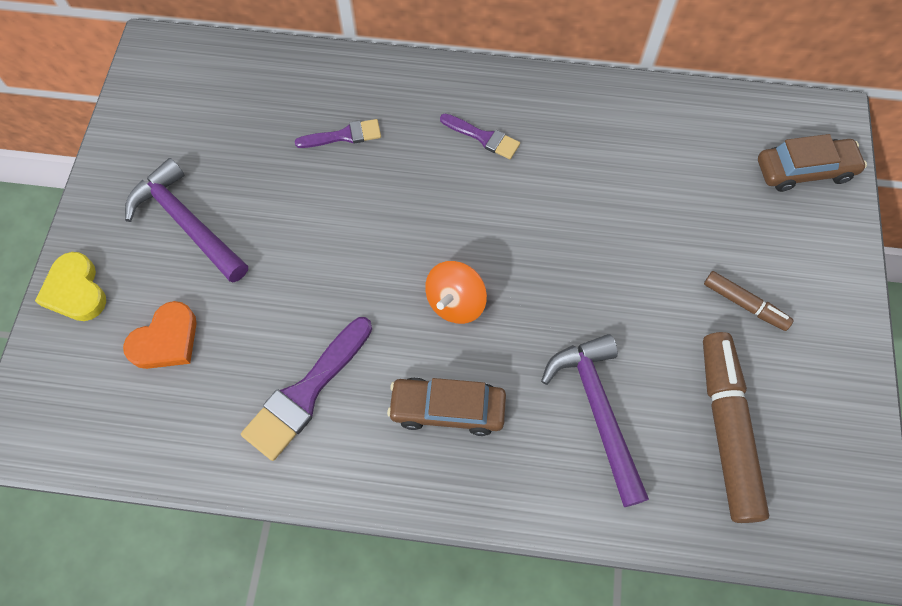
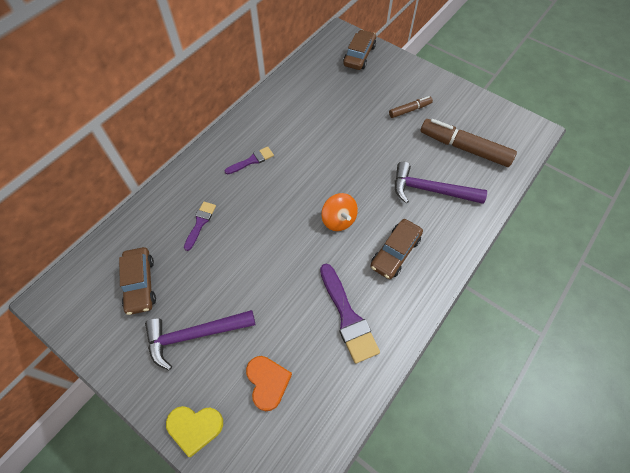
camera: 60 degrees left, 5 degrees down
none -> brown car [119,247,156,315]

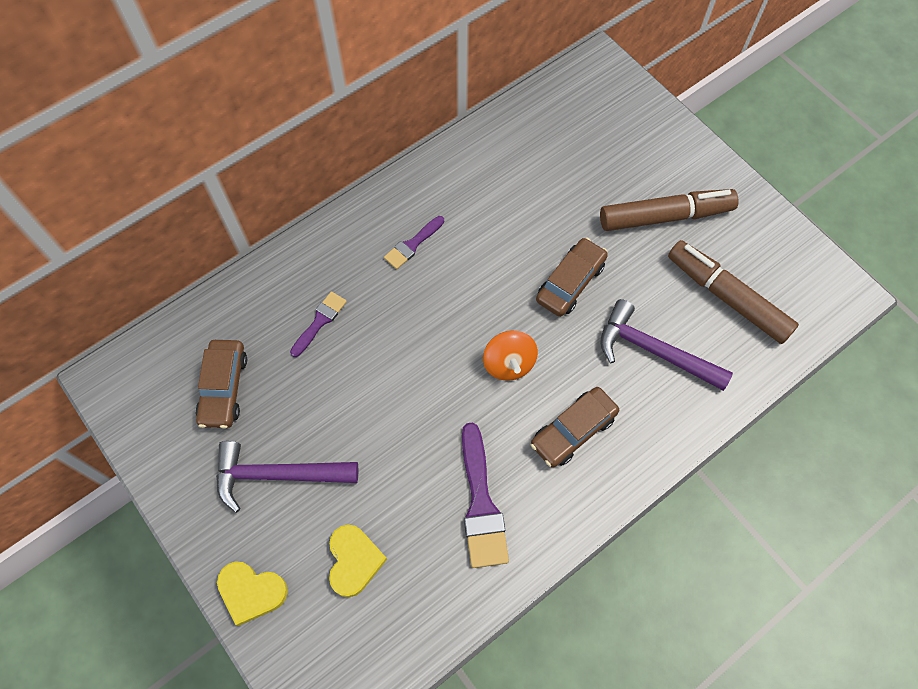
camera: 15 degrees right, 5 degrees up
purple brush [225,147,274,174] -> purple brush turned 150 degrees clockwise [384,216,444,269]
orange heart [246,356,292,411] -> yellow heart [329,525,387,597]
brown car [343,30,376,70] -> brown car moved to [536,238,608,317]
brown marker [389,96,433,118] -> brown marker [600,189,739,231], size x1.91

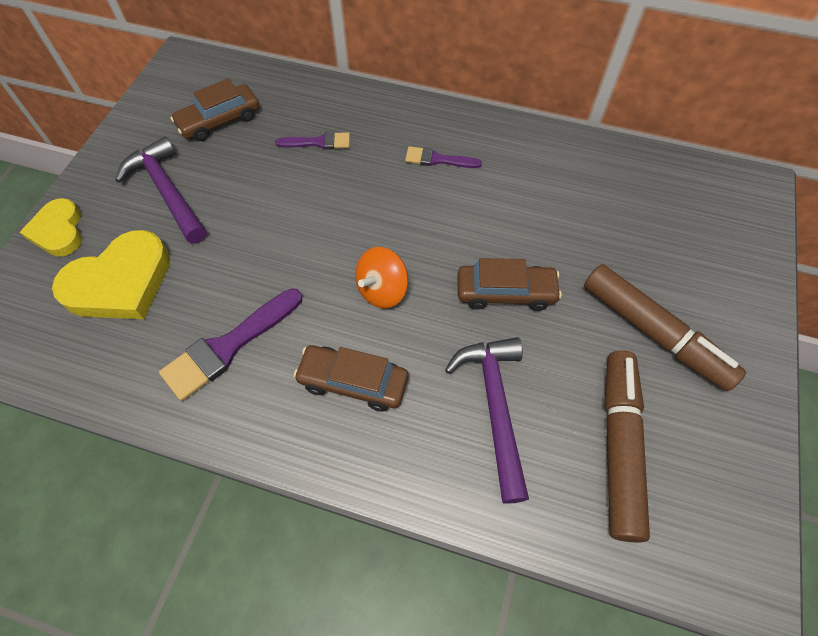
camera: 55 degrees right, 5 degrees down
yellow heart [329,525,387,597] -> yellow heart [52,230,170,319], size x1.61

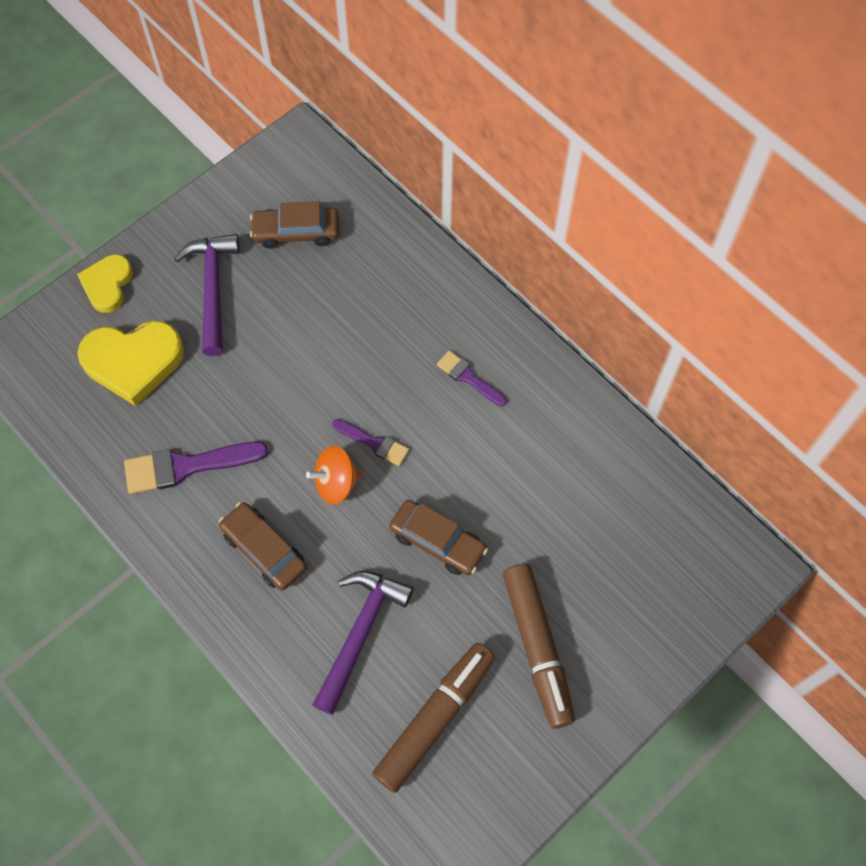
camera: 30 degrees right, 5 degrees up
purple brush [275,132,350,150] -> purple brush moved to [332,419,409,466]

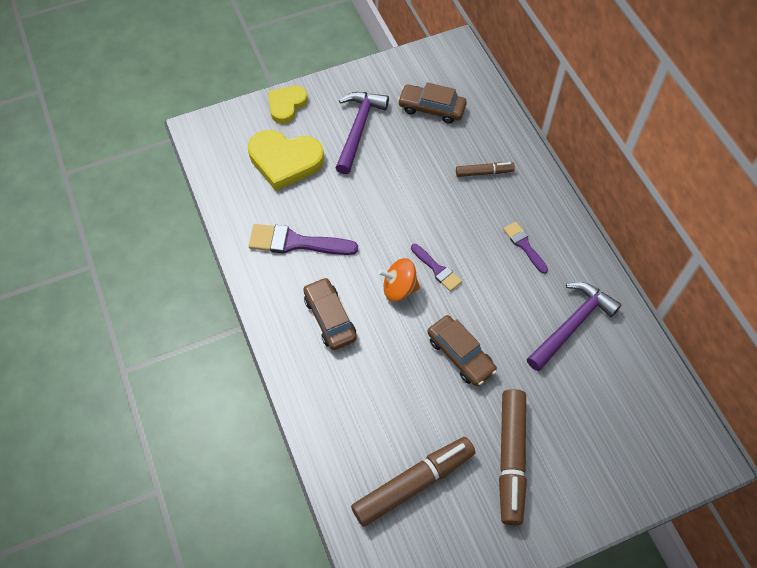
camera: 20 degrees right, 5 degrees down
purple hammer [313,571,414,715] -> purple hammer moved to [527,282,621,371]
none -> brown marker [456,162,515,177]

